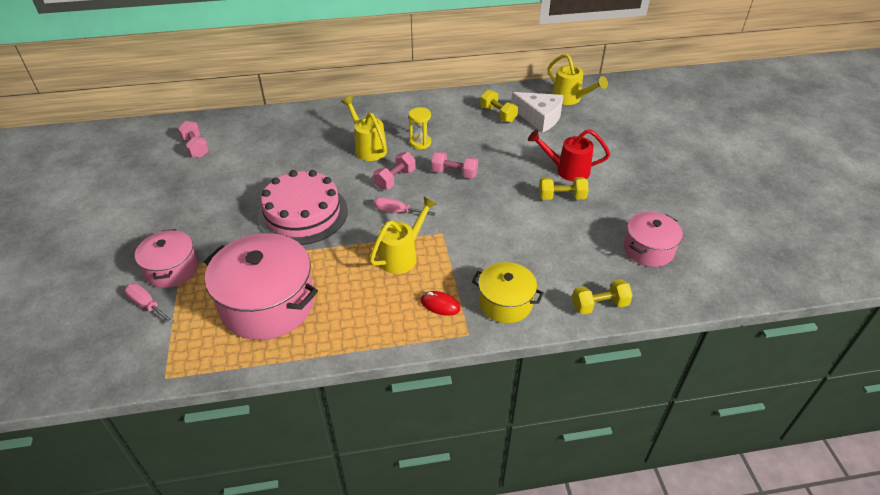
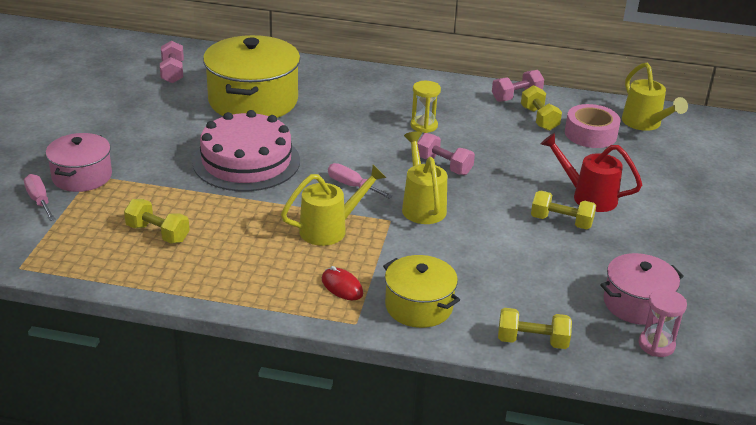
camera: 20 degrees right, 10 degrees down
pink pot [204,233,318,340] -> yellow dumbbell [124,199,190,244]
yellow watering can [341,96,387,161] -> yellow watering can moved to [402,131,447,224]
pink dumbbell [373,152,416,190] -> pink dumbbell moved to [492,70,544,102]
white cheese [511,92,564,133] -> pink tape [565,104,620,148]
none -> yellow pot [203,35,300,118]
none -> pink hourglass [639,289,687,357]

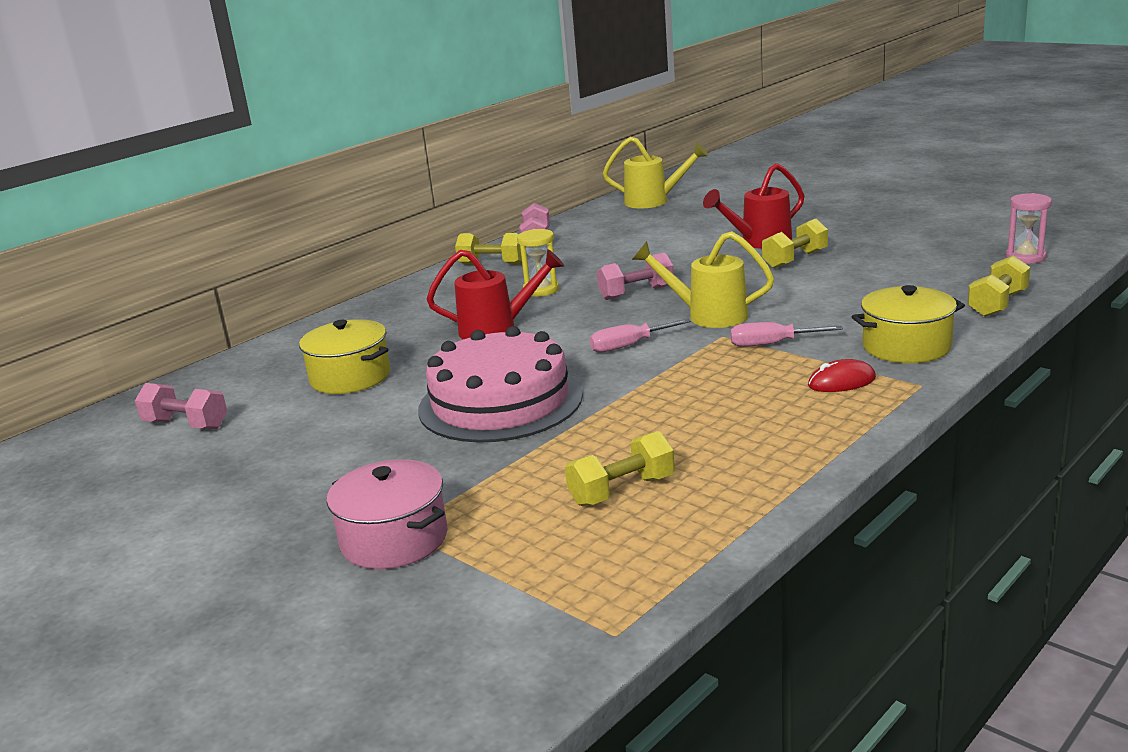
camera: 55 degrees left, 10 degrees down
pink screwdriver [24,174,55,221] -> pink screwdriver moved to [730,322,843,347]
yellow pot [203,35,300,118] -> yellow pot [299,319,390,394], size x0.58
yellow watering can [281,165,386,246] -> none
yellow dumbbell [521,85,562,131] -> yellow dumbbell moved to [455,233,522,264]
pink tape [565,104,620,148] -> none
pink pot [600,253,684,325] -> none
none -> red watering can [427,249,564,339]

